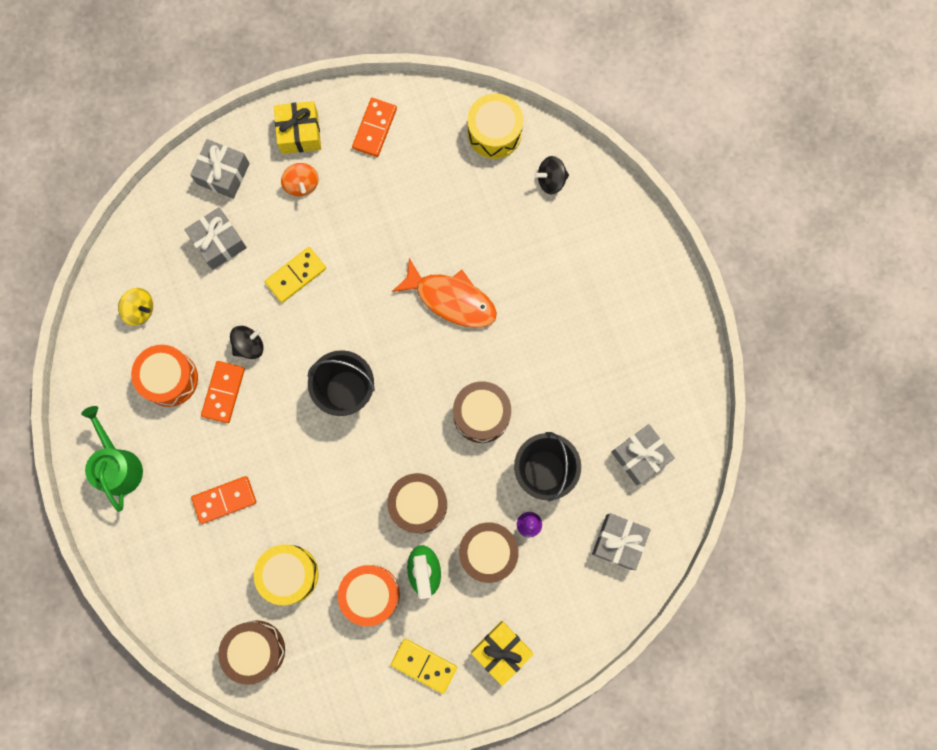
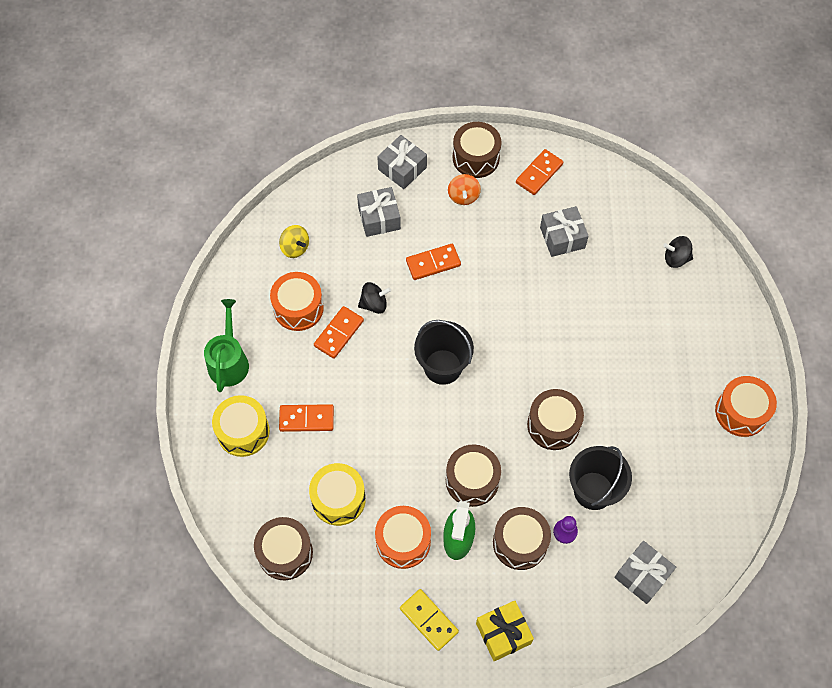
camera: 20 degrees right, 15 degrees down
yellow domino [265,247,326,303] -> orange domino [406,244,461,280]
yellow gift [274,101,321,154] -> brown drum [453,122,501,178]
orange fish [392,258,497,328] -> none
yellow drum [467,93,523,159] -> yellow drum moved to [212,395,270,457]
grey gift [612,424,675,485] -> grey gift moved to [540,206,589,257]
none -> orange drum [715,376,777,437]

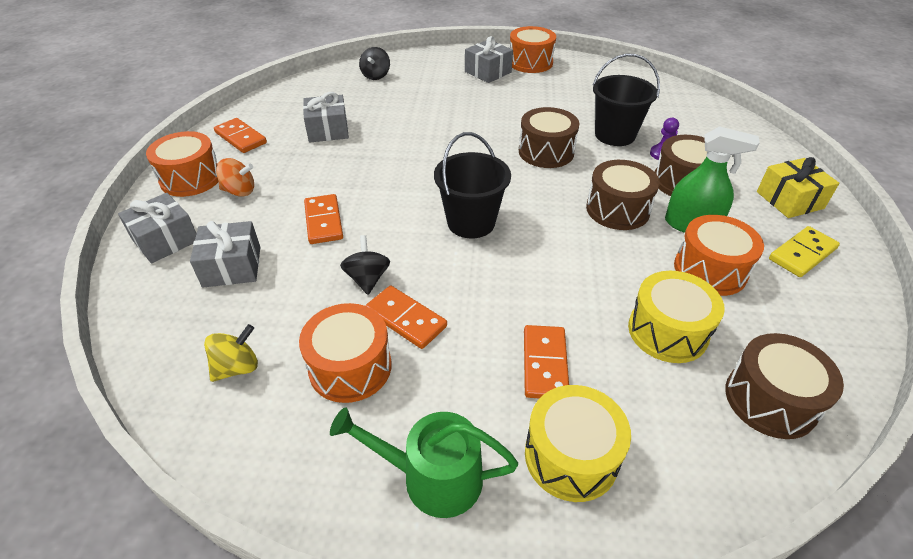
camera: 85 degrees left, 20 degrees down
brown drum [453,122,501,178] -> orange drum [146,131,219,197]
grey gift [614,541,676,604] -> grey gift moved to [465,36,513,83]

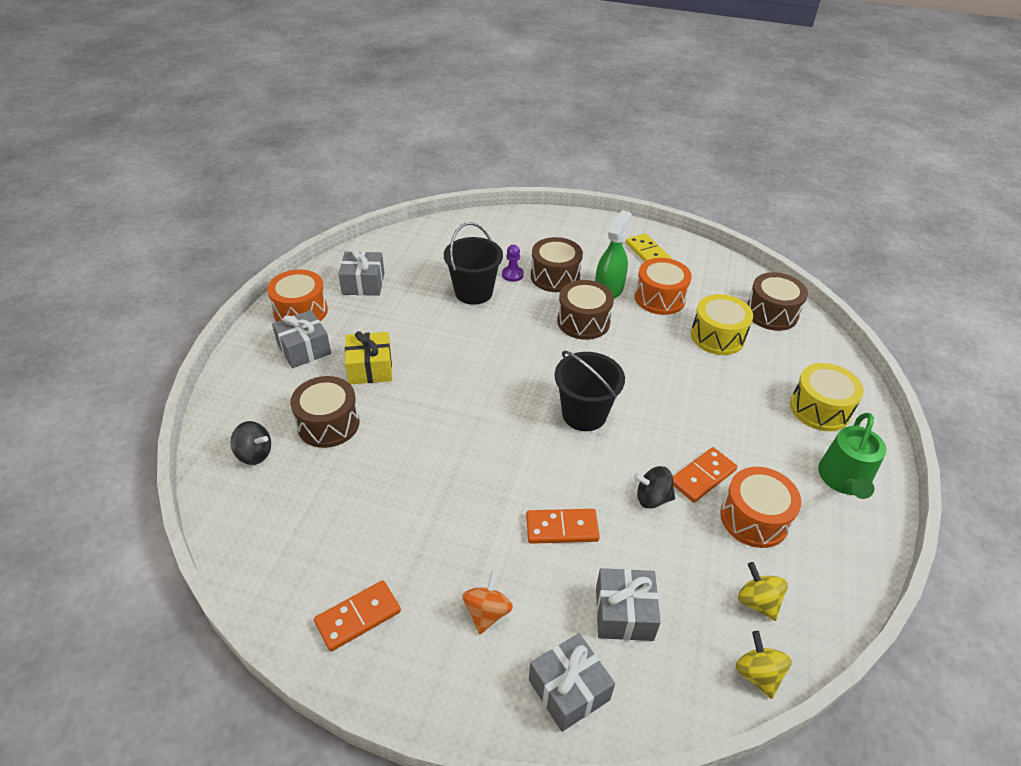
camera: 80 degrees left, 0 degrees up
orange drum [146,131,219,197] -> none
grey gift [303,92,349,142] -> grey gift moved to [338,249,384,296]
brown drum [519,107,579,168] -> brown drum moved to [290,376,359,448]
orange domino [524,325,569,398] -> none
yellow gift [757,157,839,218] -> yellow gift moved to [345,331,392,384]
none -> yellow spinning top [735,631,792,699]

